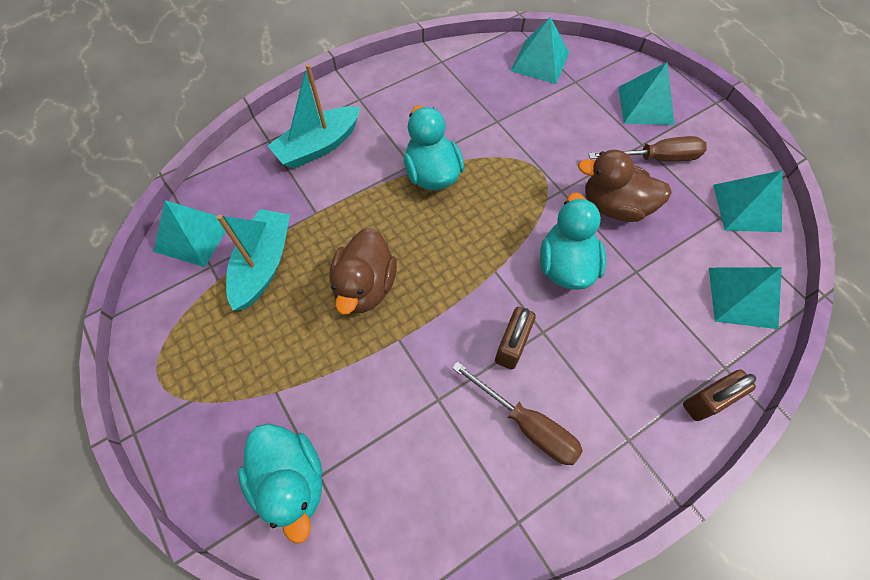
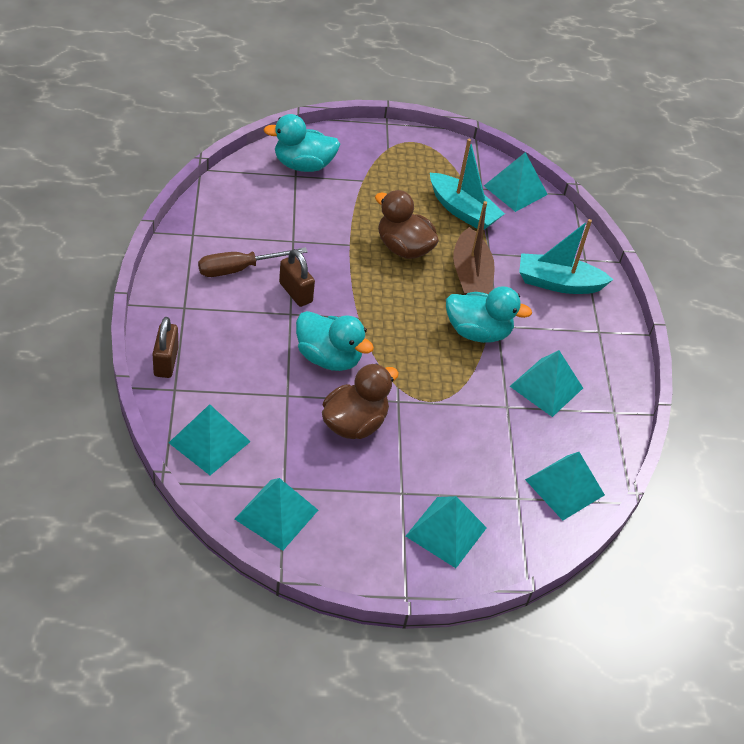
camera: 115 degrees right, 15 degrees down
turquoise boat [268,64,361,169] -> turquoise boat turned 75 degrees counterclockwise [519,219,614,294]
brown screwdriver [589,136,707,162] -> none
none -> brown boat [453,201,495,295]
none -> turquoise pyramid [510,350,583,417]

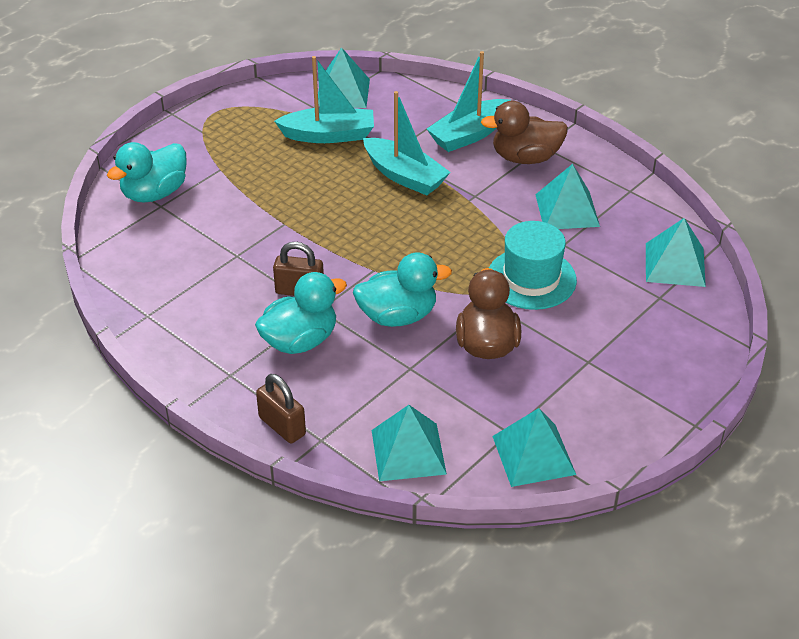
camera: 40 degrees left, 5 degrees down
brown screwdriver [198,247,308,277] -> none
brown duck [375,190,439,259] -> brown duck moved to [481,101,568,164]
turquoise pyramid [406,496,487,568] -> none
turquoise duck [446,286,532,343] -> turquoise duck moved to [255,272,347,354]
brown boat [453,201,495,295] -> turquoise boat [363,91,450,195]
none -> turquoise hat [489,221,577,310]

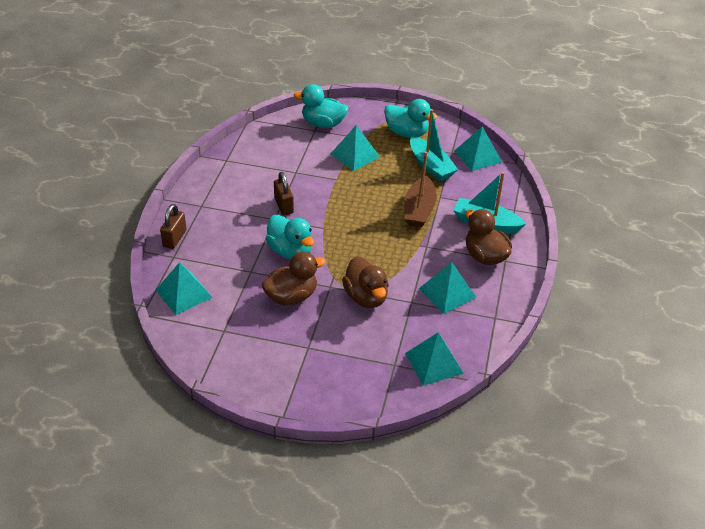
camera: 60 degrees right, 0 degrees up
turquoise duck [255,272,347,354] -> turquoise duck moved to [384,99,438,138]
turquoise boat [363,91,450,195] -> brown boat [404,151,437,228]
turquoise hat [489,221,577,310] -> brown duck [342,256,389,308]
turquoise pyramid [492,408,576,487] -> turquoise pyramid moved to [331,125,380,171]

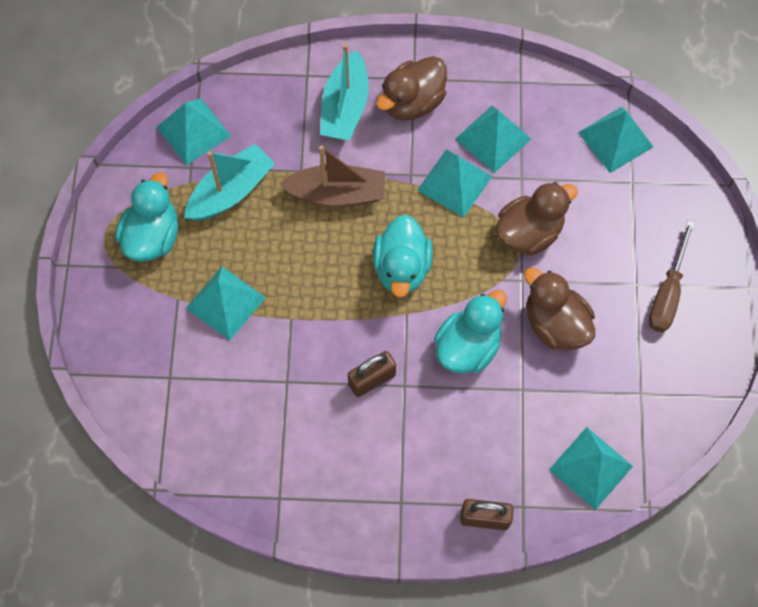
camera: 100 degrees left, 25 degrees up
turquoise duck [294,84,348,128] -> turquoise duck moved to [373,214,433,297]
none -> turquoise pyramid [417,150,493,218]
none -> brown screwdriver [649,220,695,332]

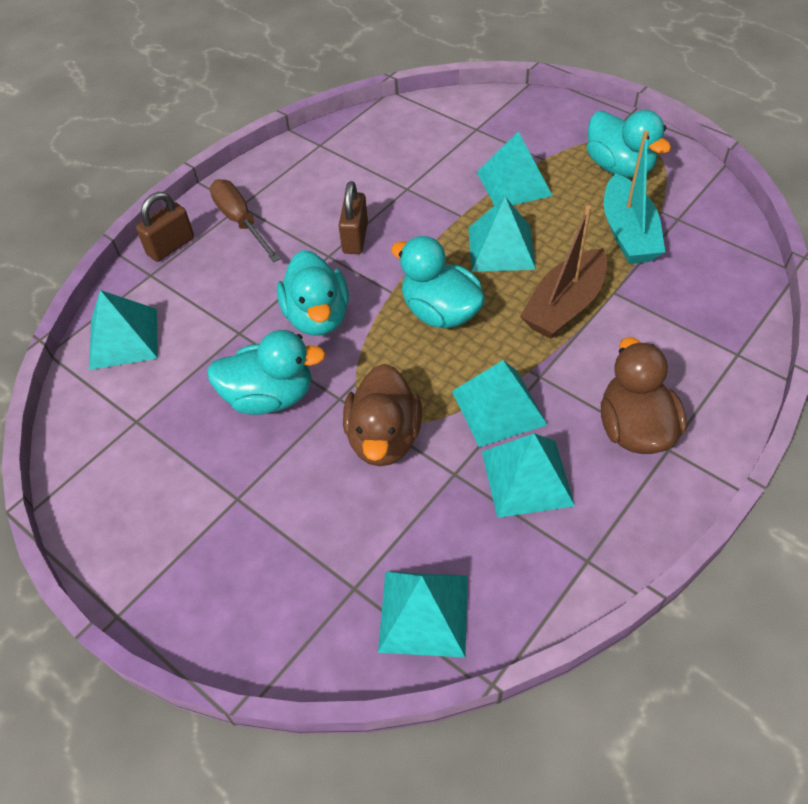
camera: 130 degrees right, 15 degrees down
turquoise pyramid [157,99,231,165] -> turquoise pyramid moved to [468,197,536,272]
turquoise boat [320,44,369,140] -> none
brown duck [524,267,595,350] -> turquoise duck [207,330,326,415]
brown screwdriver [649,220,695,332] -> brown screwdriver moved to [209,179,281,262]

